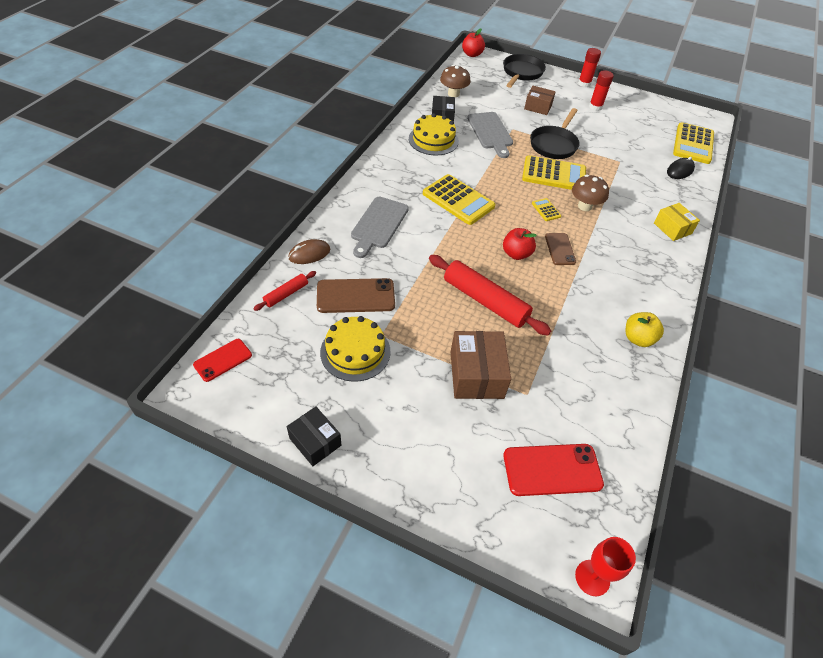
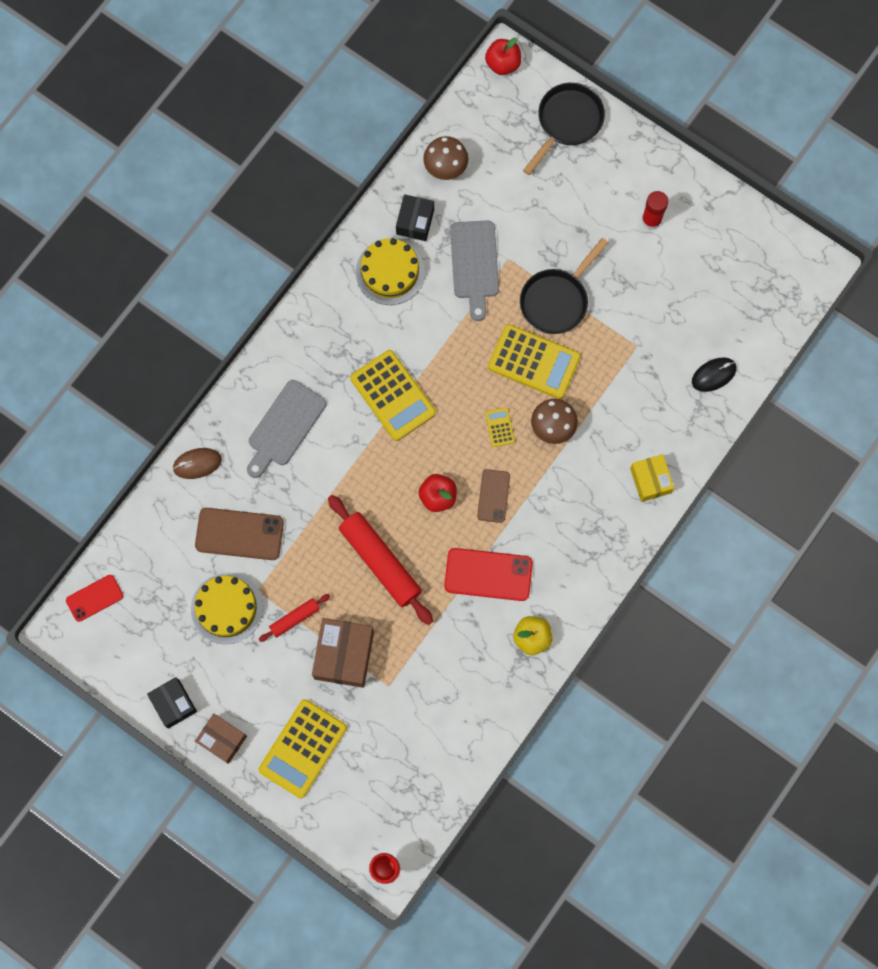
camera: 15 degrees right, 25 degrees up
red rolling pin [253,271,316,311] -> red rolling pin moved to [259,594,330,642]
red phone [503,444,604,496] -> red phone moved to [444,548,533,601]
brown box [524,86,556,115] -> brown box moved to [195,714,247,764]
red glue stick [578,48,601,87] -> none
yellow calculator [673,122,714,164] -> yellow calculator moved to [258,699,347,798]

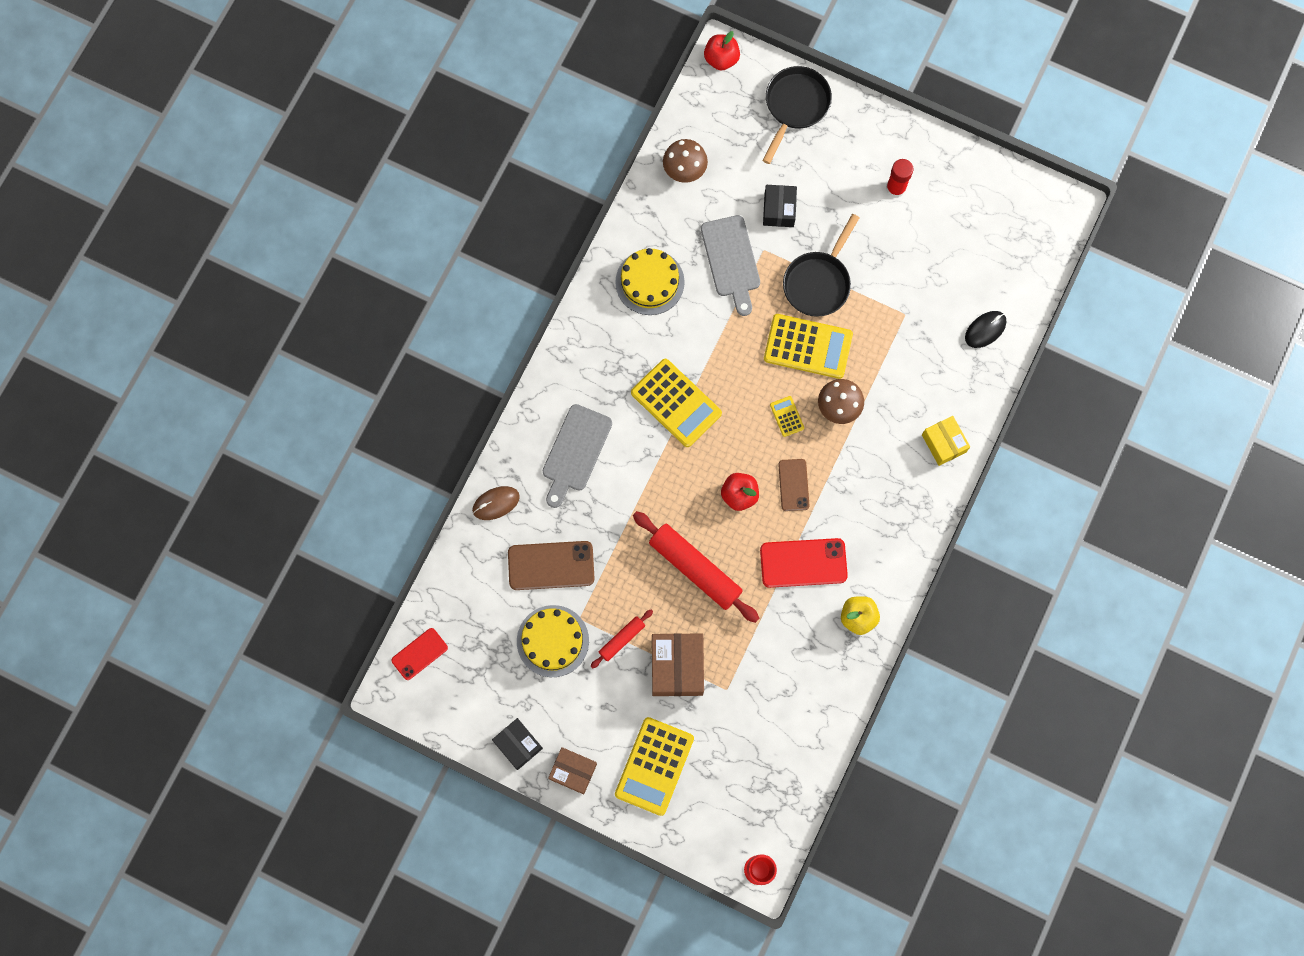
camera: 10 degrees left, 0 degrees up
black box [396,194,434,241] -> black box moved to [763,185,797,227]

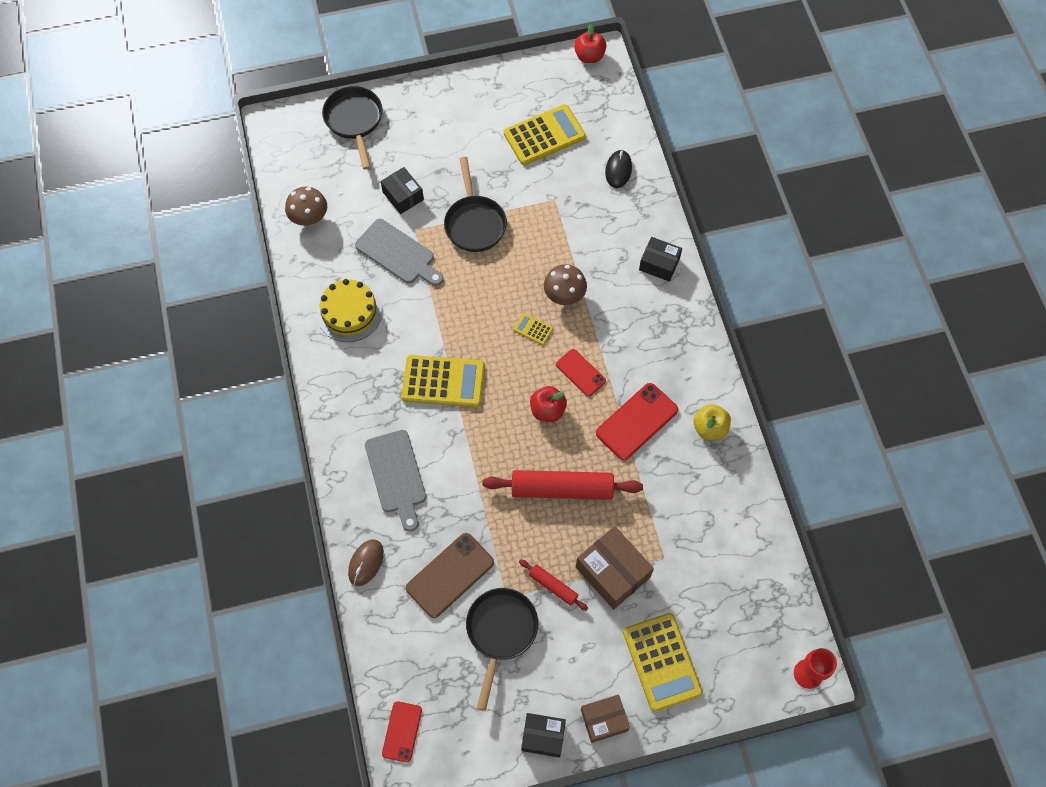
camera: 40 degrees left, 10 degrees down
yellow cake [517,605,589,677] -> black pan [466,588,538,711]
red rolling pin [591,610,653,669] -> red rolling pin turned 60 degrees counterclockwise [519,560,588,611]
red apple [704,31,740,71] -> red apple moved to [574,24,607,63]
yellow calculator [764,314,853,379] -> yellow calculator moved to [504,104,586,165]
brown phone [778,459,809,511] -> red phone [556,349,606,396]
red glue stick [886,159,913,198] -> none
yellow box [922,416,970,466] -> black box [639,237,682,282]

